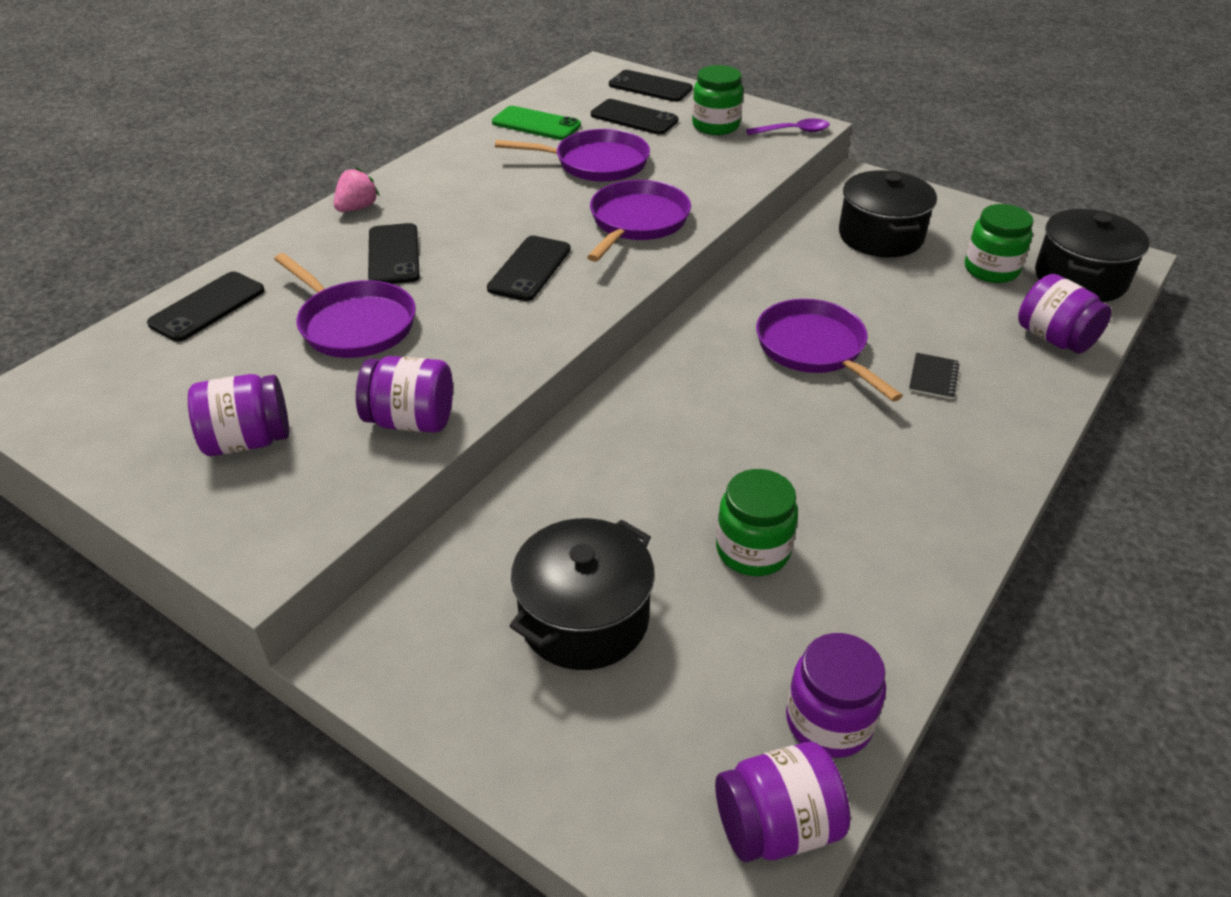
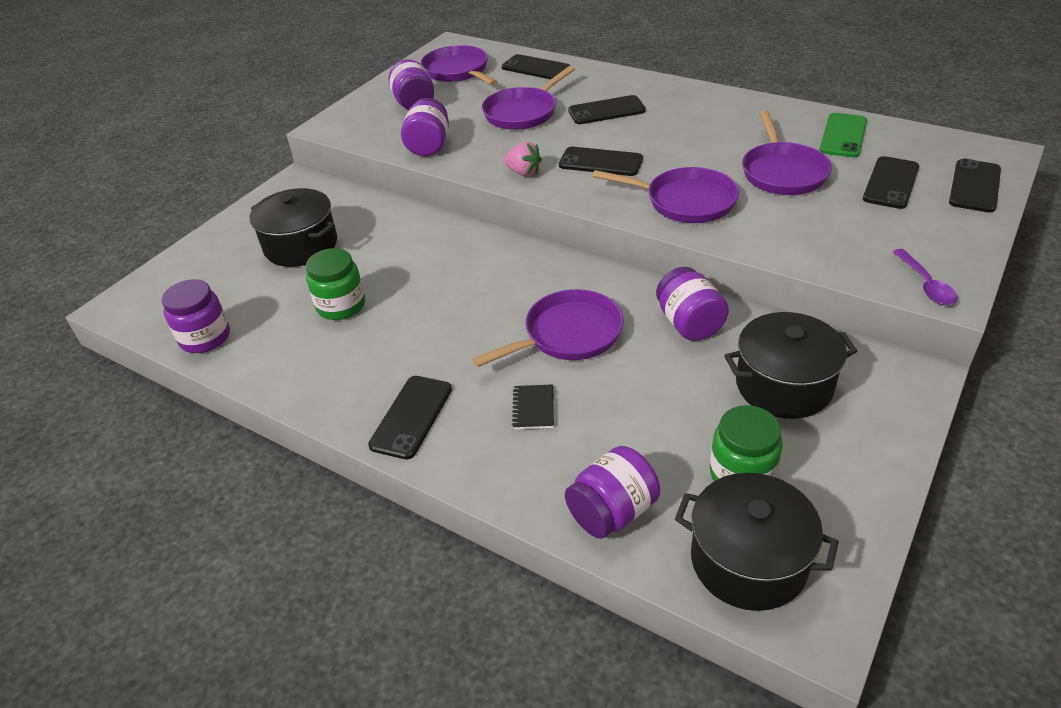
camera: 90 degrees right, 0 degrees up
pink strawberry [334,167,380,212] -> pink strawberry moved to [503,142,542,176]
green jar [692,65,743,135] -> none
purple jar [715,742,850,862] -> purple jar moved to [656,267,729,341]
black notebook [909,353,960,400] -> black notebook turned 75 degrees clockwise [512,384,554,429]
none -> black phone [368,376,452,460]
none -> purple pan [420,45,497,85]

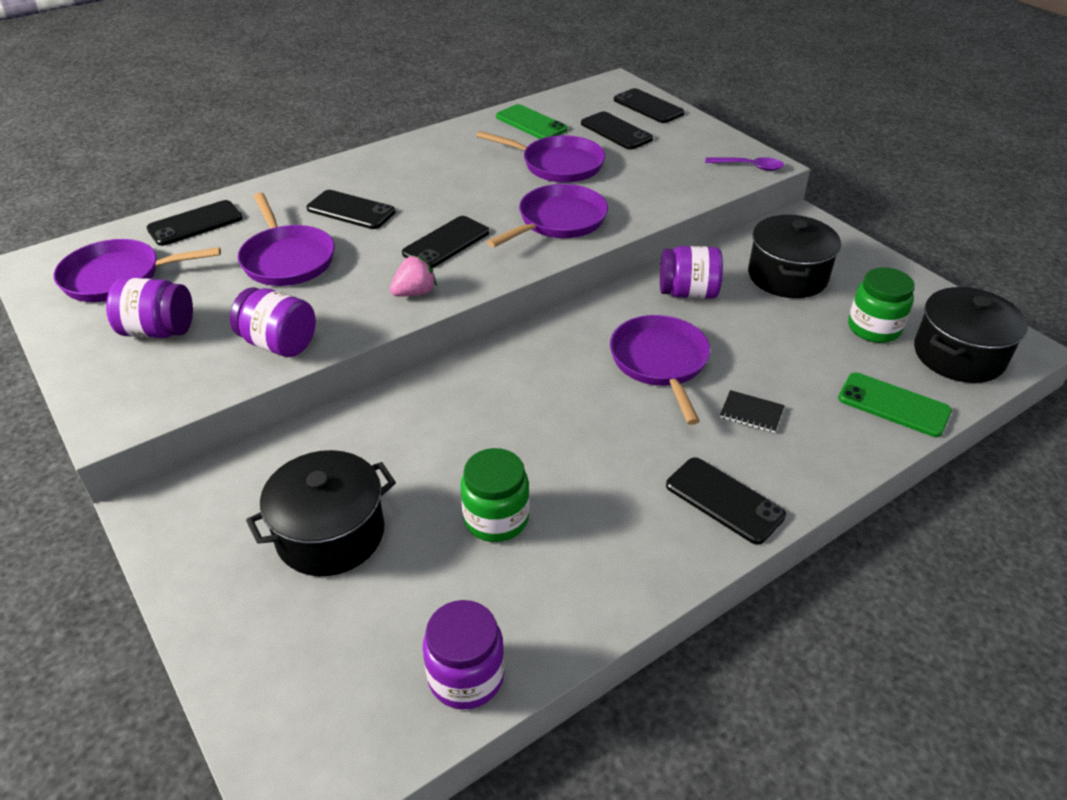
camera: 70 degrees left, 0 degrees up
purple jar [565,446,660,539] -> green phone [838,373,952,437]
black phone [568,95,646,124] -> black phone turned 75 degrees counterclockwise [307,190,396,229]

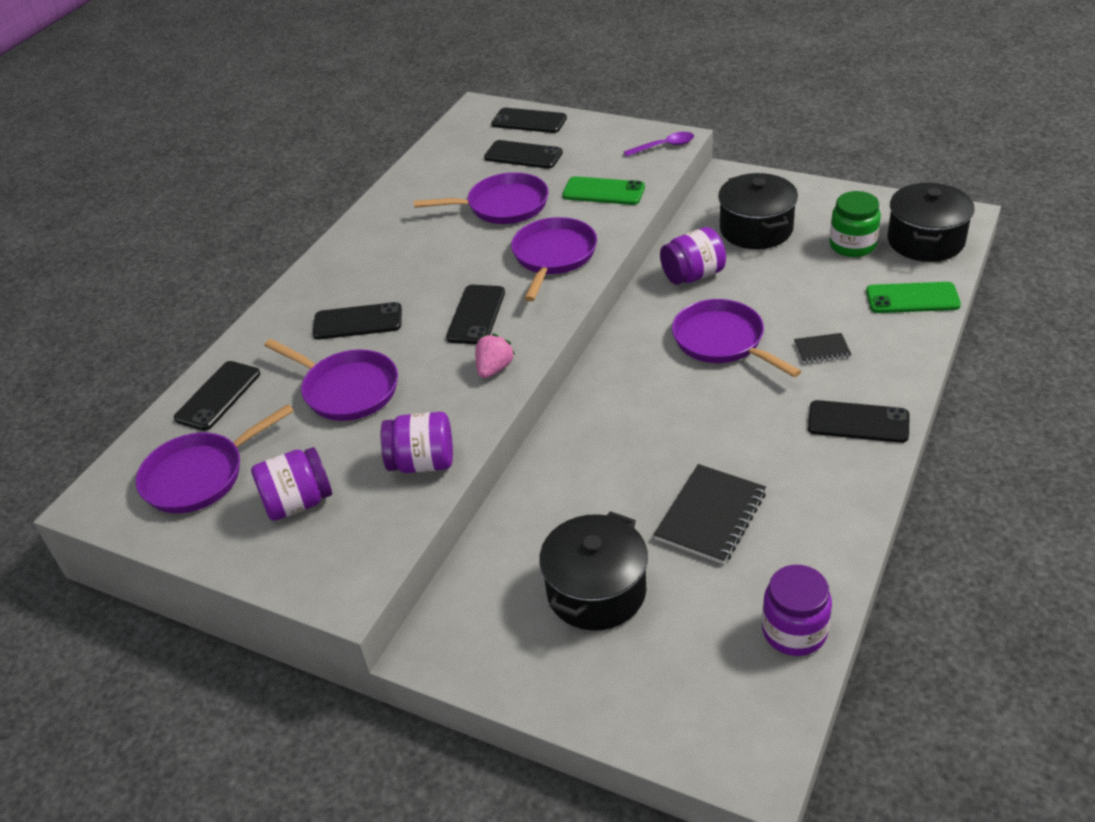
camera: 25 degrees left, 0 degrees up
green jar [460,448,529,542] -> black notebook [654,464,766,564]
green phone [496,104,568,139] -> green phone moved to [562,176,645,205]

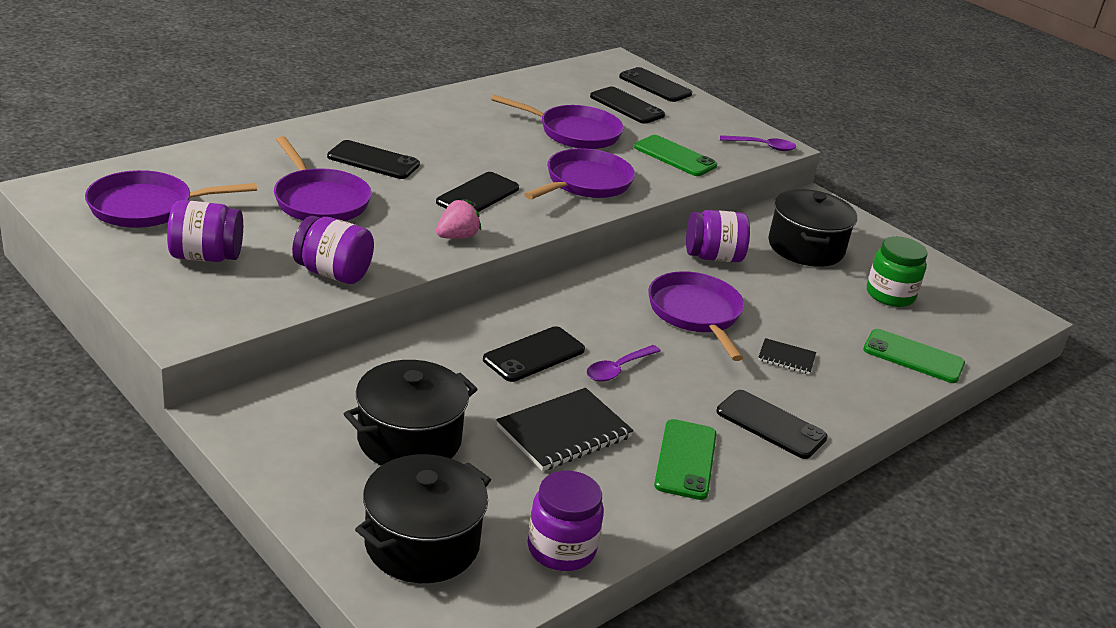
camera: 15 degrees right, 10 degrees down
black phone [174,361,260,431] -> black phone moved to [483,326,585,382]
black pot [888,183,975,262] -> black pot moved to [355,454,491,583]
none -> purple spoon [587,345,661,382]
none -> green phone [654,419,717,500]

